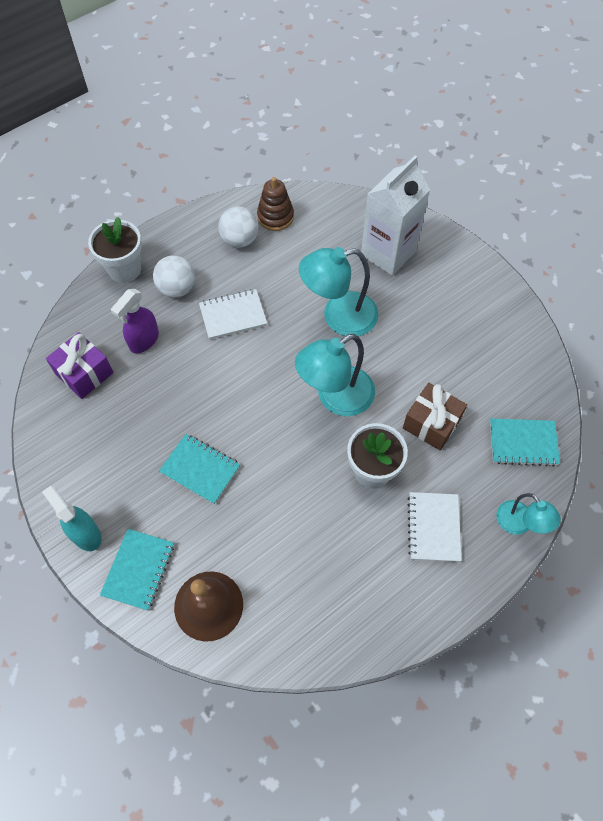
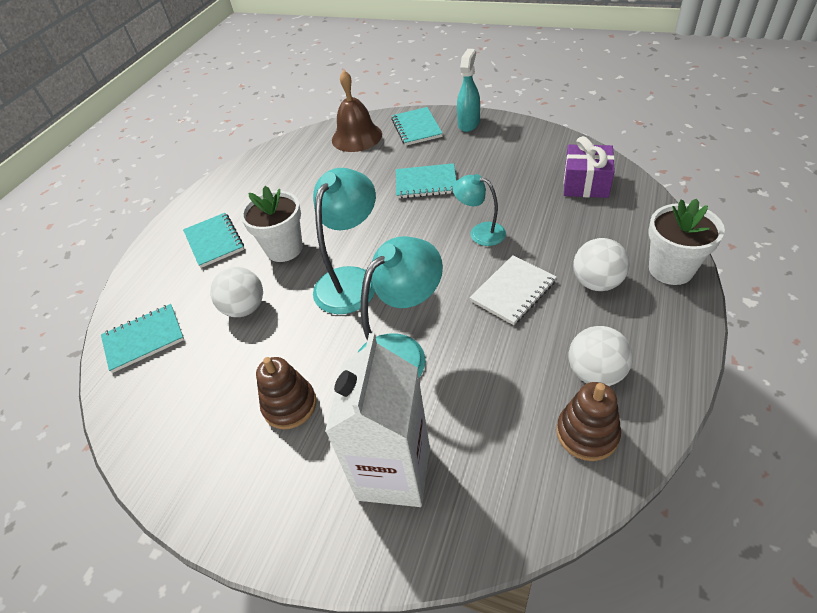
camera: 155 degrees right, 15 degrees down
turquoise spray bottle [42,486,101,551] -> turquoise spray bottle turned 90 degrees counterclockwise [457,49,480,132]
purple spray bottle [111,289,159,353] -> none
brown gift [403,383,467,450] -> white ball [210,267,263,317]
white notebook [407,492,462,562] -> turquoise notebook [183,213,244,268]
turquoise lamp [496,493,561,535] -> turquoise lamp moved to [453,174,506,246]
none -> brown stacking toy [256,357,317,429]

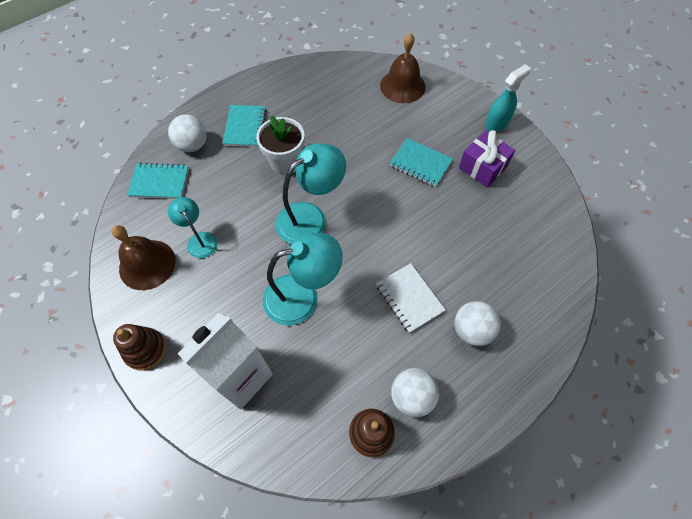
camera: 25 degrees right, 15 degrees up
white ball [210,267,263,317] -> white ball moved to [168,115,206,152]
brown stacking toy [256,357,317,429] -> brown stacking toy moved to [113,324,166,370]
turquoise notebook [391,107,443,146] -> none
turquoise lamp [453,174,506,246] -> turquoise lamp moved to [168,197,218,258]
white notebook [470,255,557,325] -> white notebook turned 75 degrees clockwise [376,263,446,333]
purple gift [564,136,615,198] -> purple gift moved to [459,130,515,187]
white flower pot [648,199,725,285] -> none
none -> brown bell [112,225,176,290]

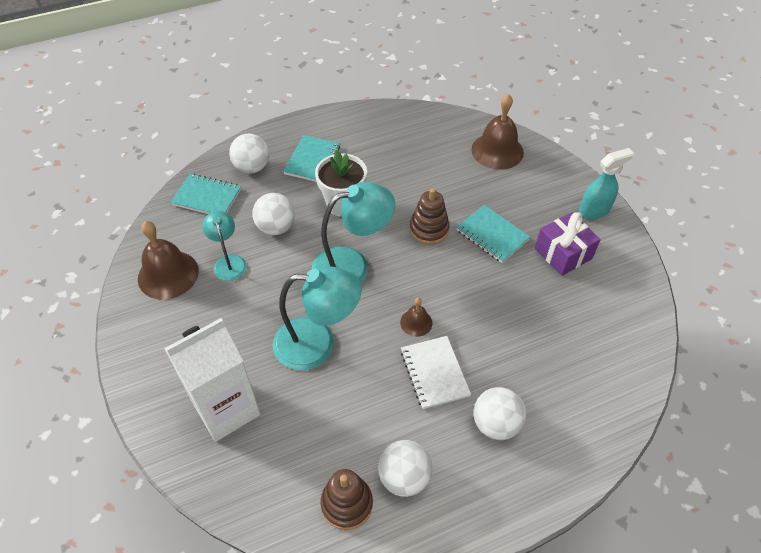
camera: 15 degrees right, 10 degrees down
brown stacking toy [113,324,166,370] -> brown stacking toy moved to [410,188,450,244]
none -> white ball [252,193,295,235]
none -> brown bell [400,298,433,337]

